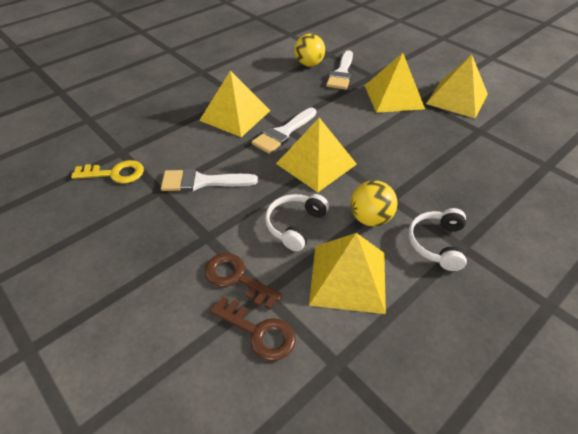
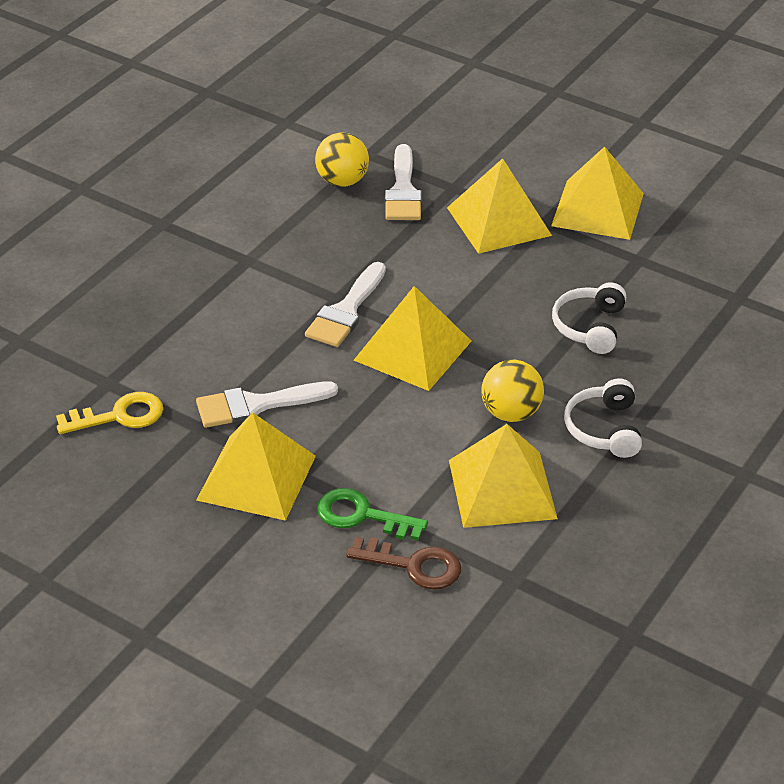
camera: 15 degrees left, 5 degrees down
yellow pyramid [199,70,271,137] -> yellow pyramid moved to [196,412,316,521]
brown key [204,253,282,310] -> green key [317,488,428,541]
white headphones [265,194,329,251] -> white headphones moved to [552,282,626,354]

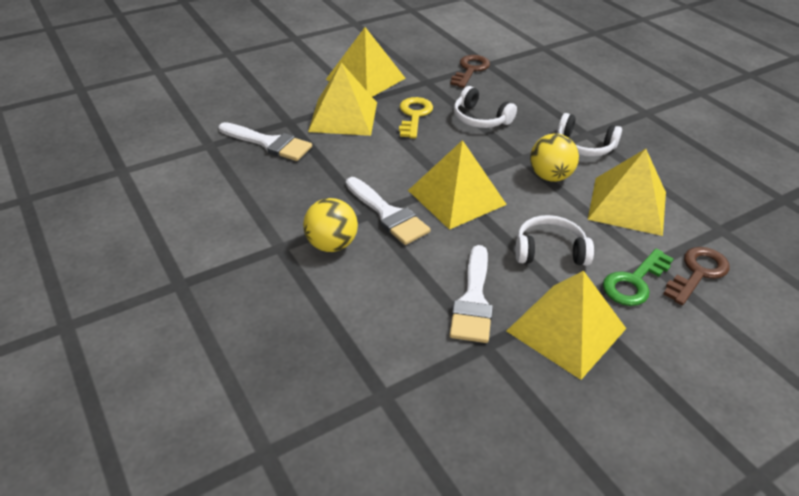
camera: 65 degrees left, 0 degrees up
yellow key [56,392,163,434] -> yellow key moved to [399,97,433,139]
yellow ball [315,133,369,187] -> yellow ball moved to [303,198,358,252]
none -> brown key [450,55,490,88]
none -> white headphones [515,215,594,266]

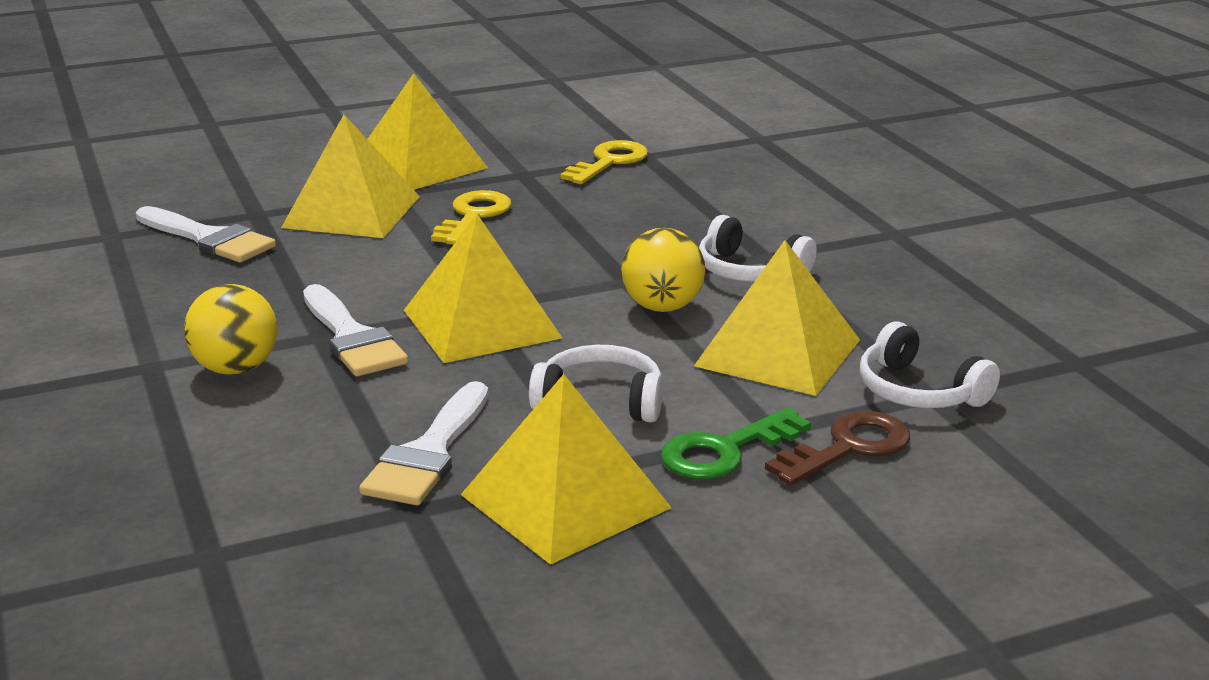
camera: 10 degrees right, 15 degrees down
brown key [450,55,490,88] -> yellow key [560,140,648,184]
white headphones [454,86,517,128] -> white headphones moved to [860,321,1000,408]

